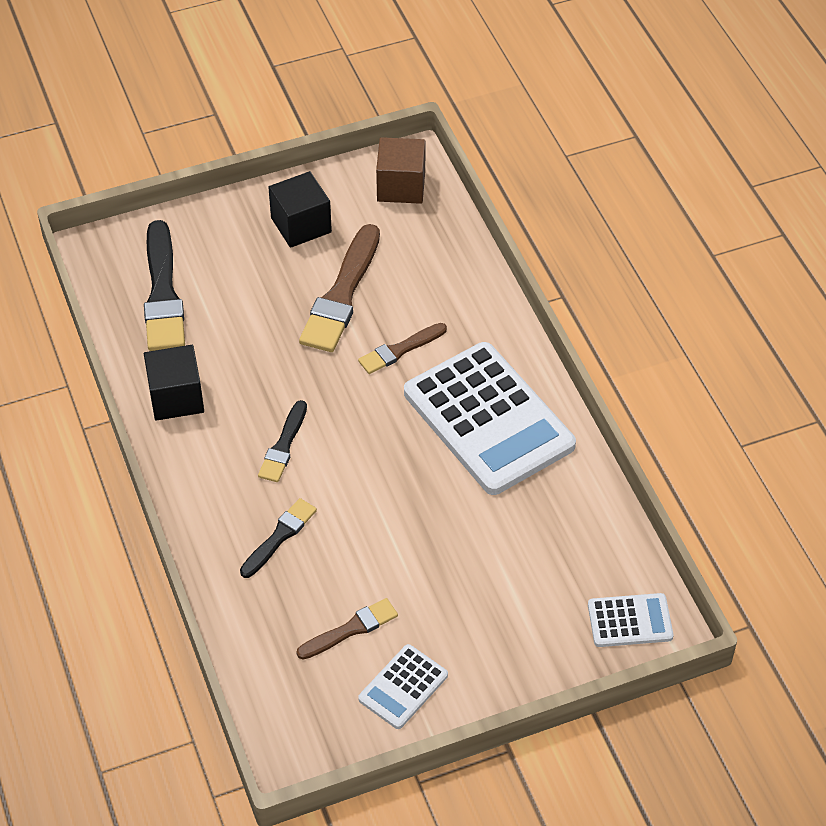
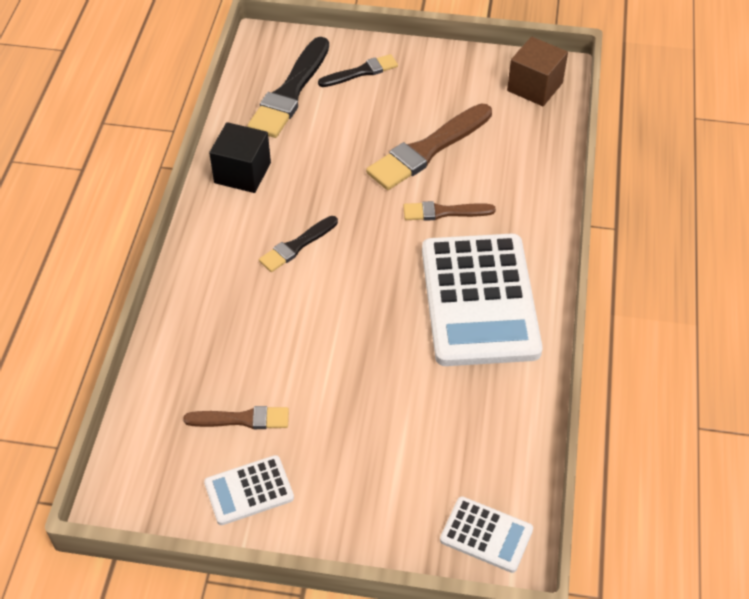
camera: 30 degrees right, 0 degrees up
black brush [240,498,317,578] -> black brush moved to [318,54,398,87]
black cube [268,171,332,248] -> none

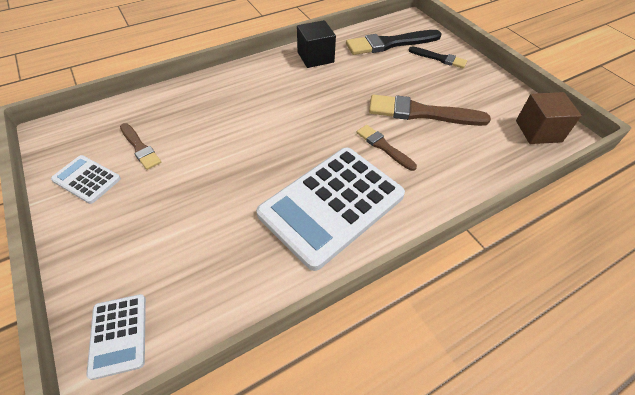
camera: 50 degrees right, 0 degrees up
black brush [259,216,338,272] -> none

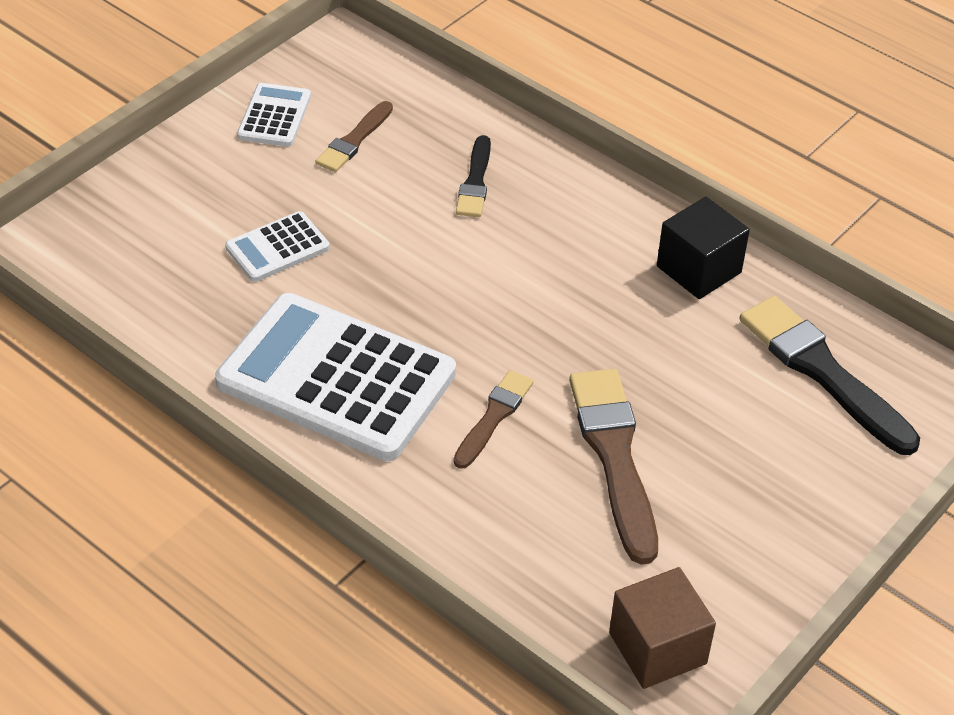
camera: 70 degrees right, 5 degrees down
white calculator [86,294,146,380] -> white calculator moved to [225,211,330,282]
black brush [408,46,467,68] -> black brush moved to [456,135,491,217]

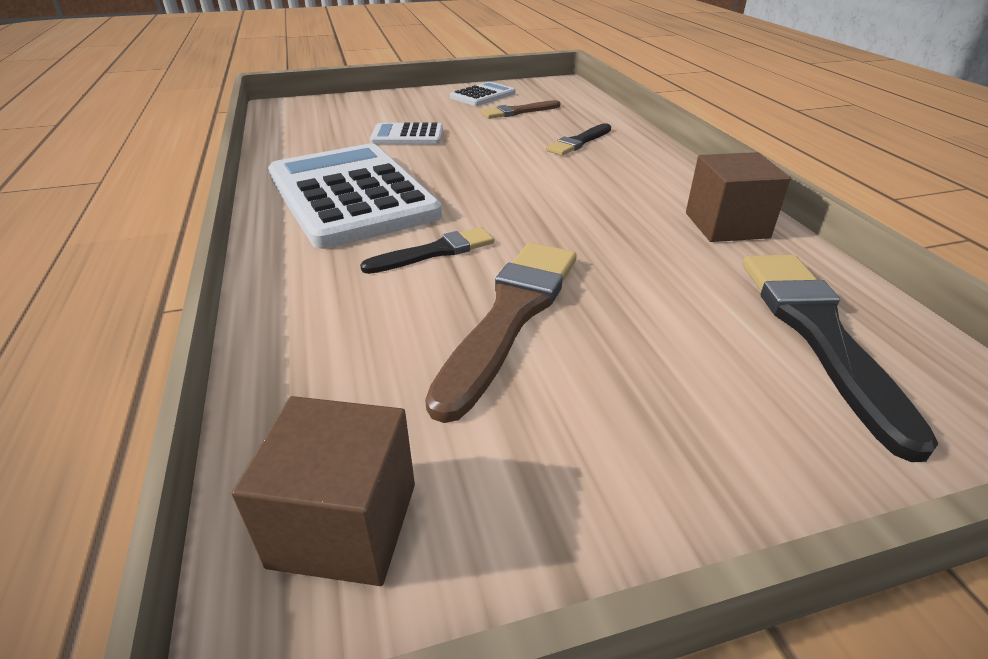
camera: 35 degrees right, 10 degrees down
brown brush [453,370,533,469] -> black brush [360,227,494,274]
black cube [657,197,750,299] -> brown cube [686,152,791,242]

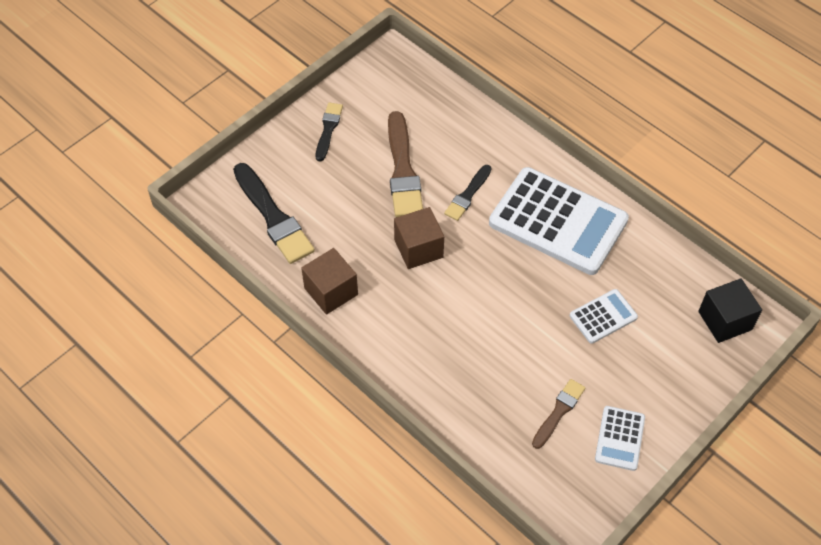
camera: 150 degrees right, 20 degrees up
brown cube [232,396,415,586] -> brown cube moved to [394,207,444,269]
black brush [546,123,611,156] -> black brush moved to [316,103,343,162]
none -> black cube [698,278,762,343]

